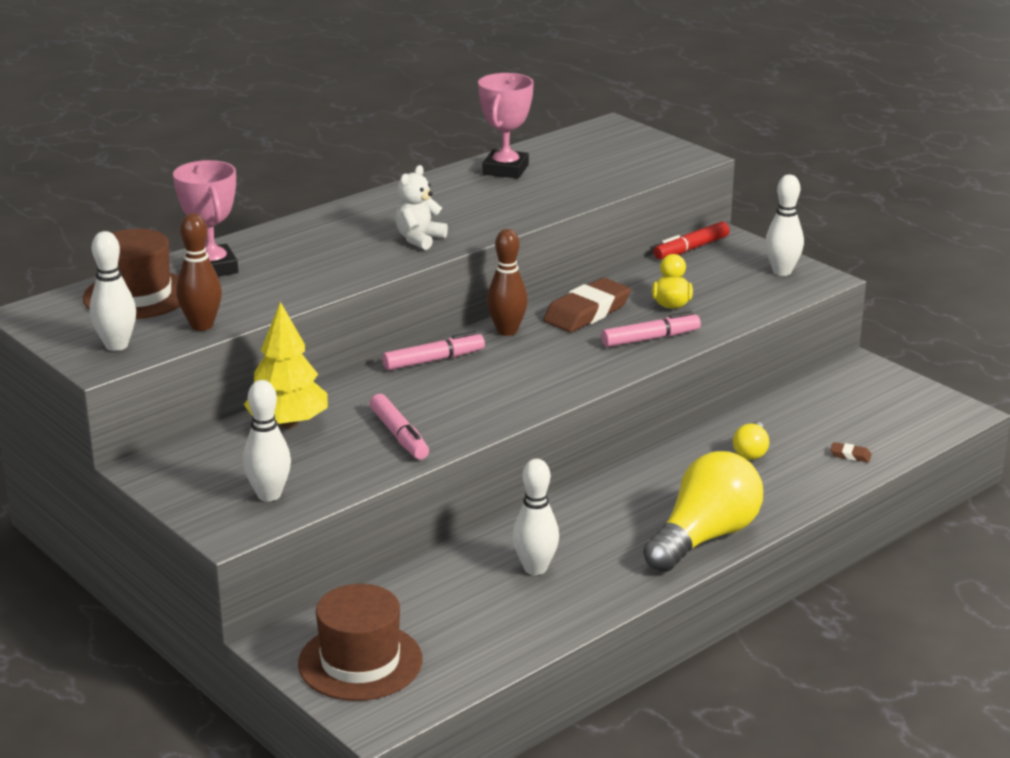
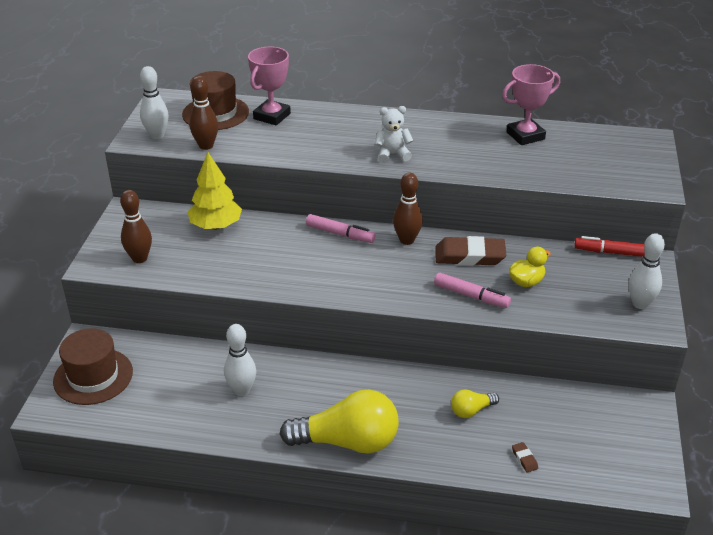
camera: 50 degrees right, 10 degrees up
white bowling pin [243,380,291,501] -> brown bowling pin [120,190,152,263]
pink marker [370,394,429,460] -> none

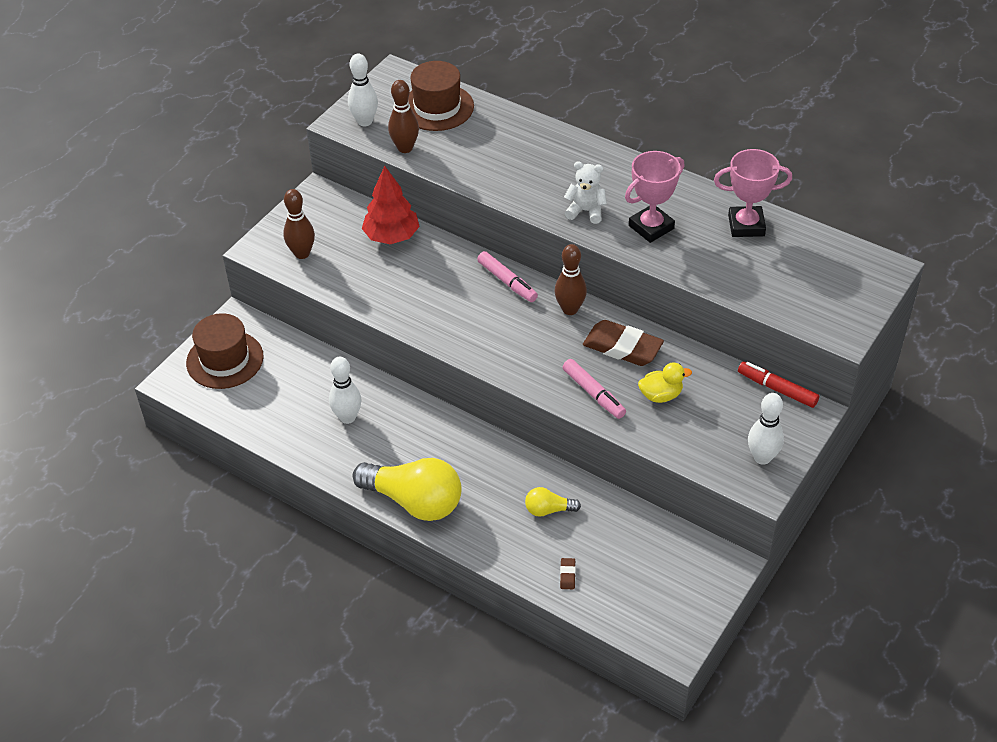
camera: 25 degrees right, 10 degrees up
yellow tree [188,152,242,230] -> red tree [362,166,420,244]
pink trophy [248,47,291,125] -> pink trophy moved to [625,151,684,243]

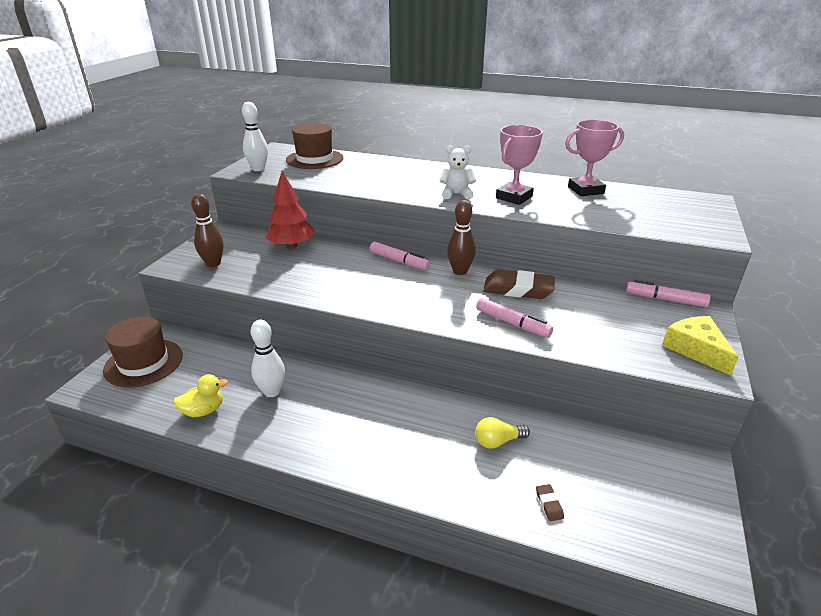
camera: 15 degrees left, 15 degrees down
yellow light bulb [353,458,462,521] -> none
brown bowling pin [388,80,419,153] -> none
yellow duck [638,363,692,403] -> yellow duck moved to [173,374,228,417]
red marker [738,361,819,408] -> pink marker [626,280,710,307]
white bowling pin [748,393,784,465] -> yellow cheese [662,316,739,376]

